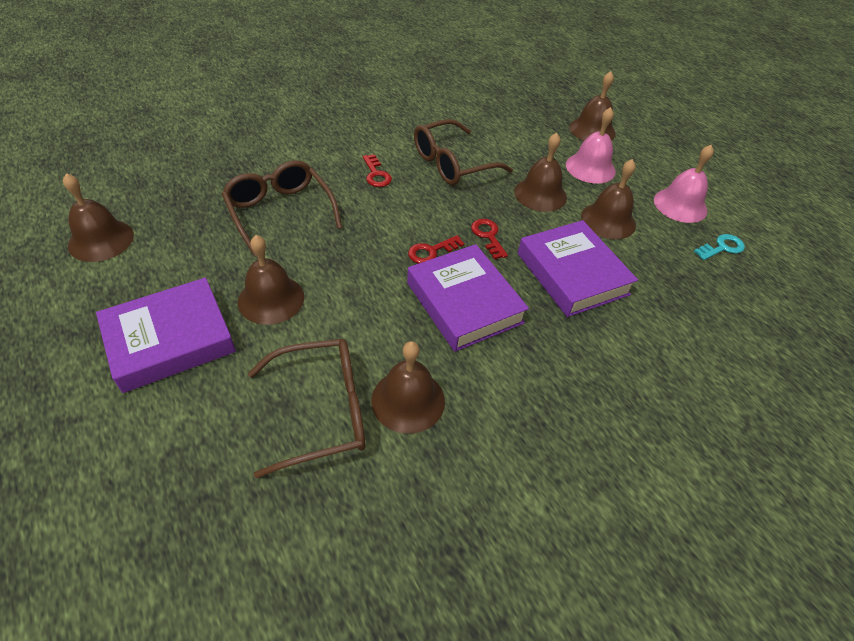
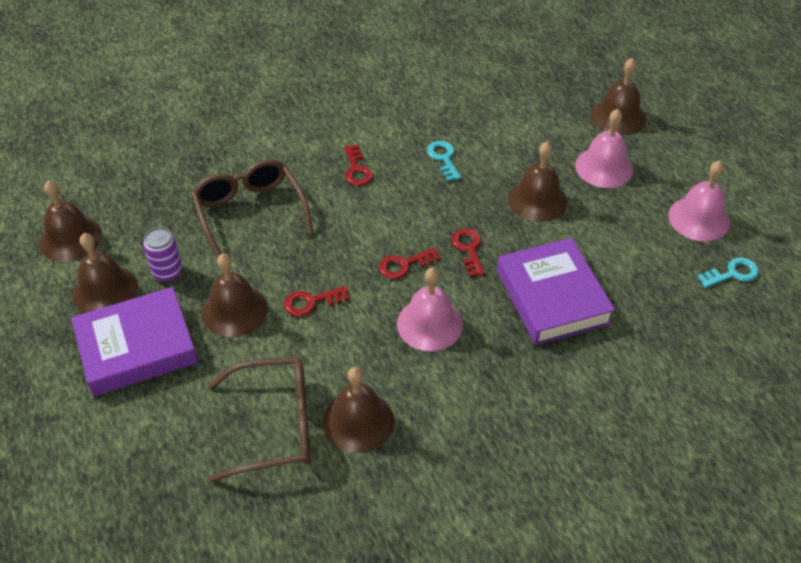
camera: 10 degrees right, 0 degrees up
purple book [407,244,529,352] -> pink bell [397,268,463,351]
brown glasses [414,119,513,185] -> turquoise key [427,141,461,181]
brown bell [581,159,636,239] -> brown bell moved to [73,233,138,313]
none -> purple can [143,227,183,282]
none -> red key [284,286,349,316]

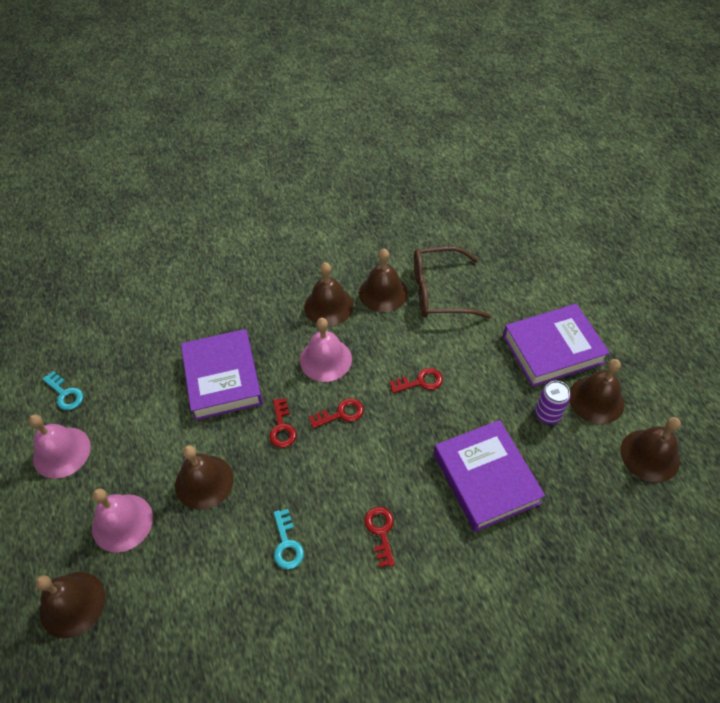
camera: 175 degrees left, 5 degrees up
brown glasses [191,159,313,258] -> purple book [434,420,545,532]
brown bell [202,253,268,337] -> brown bell moved to [304,262,354,326]
turquoise key [697,257,759,288] -> turquoise key turned 120 degrees counterclockwise [42,371,83,410]

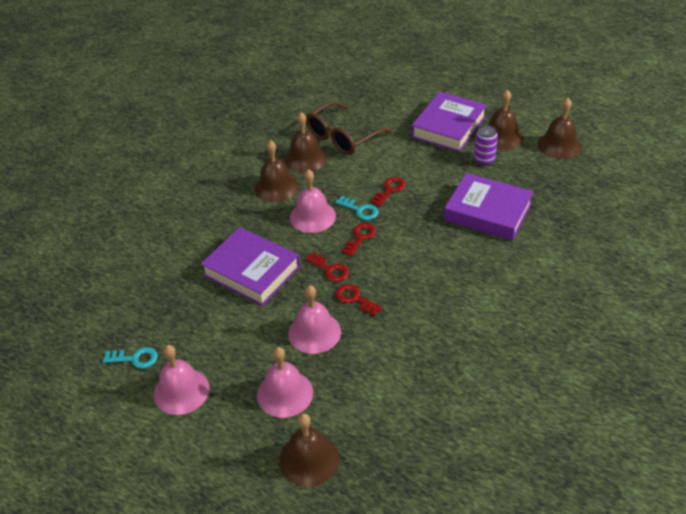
camera: 40 degrees left, 10 degrees down
brown bell [175,445,234,510] -> pink bell [288,285,341,354]
turquoise key [274,509,304,569] -> turquoise key moved to [335,196,378,220]
red key [364,507,395,567] -> red key moved to [336,284,382,316]

